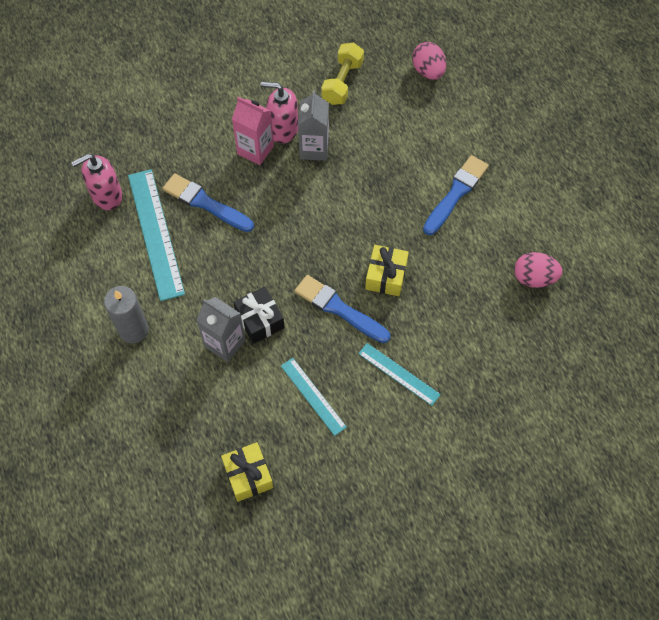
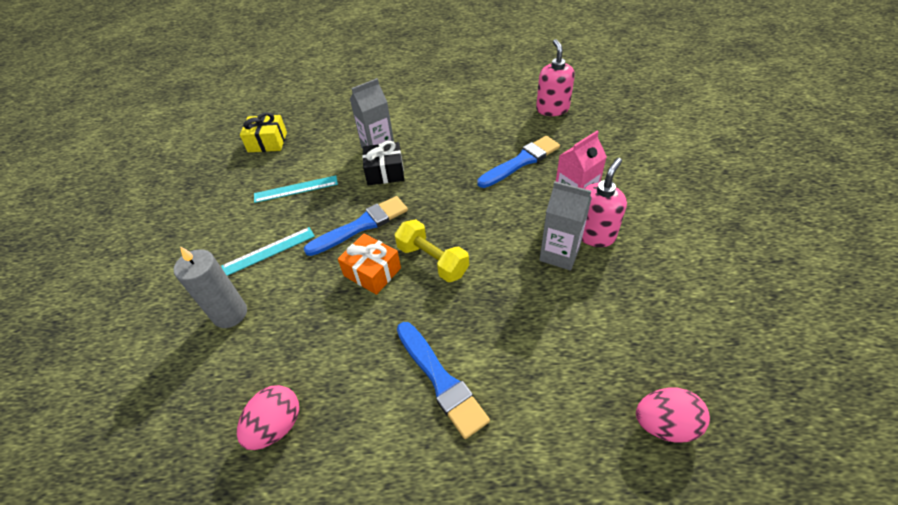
camera: 115 degrees right, 15 degrees down
grey candle [104,286,148,343] -> grey candle moved to [173,246,247,328]
turquoise ruler [128,169,185,301] -> none
yellow dumbbell [321,43,364,105] -> yellow dumbbell moved to [394,219,469,282]
yellow gift [365,245,409,296] -> orange gift [338,233,401,295]

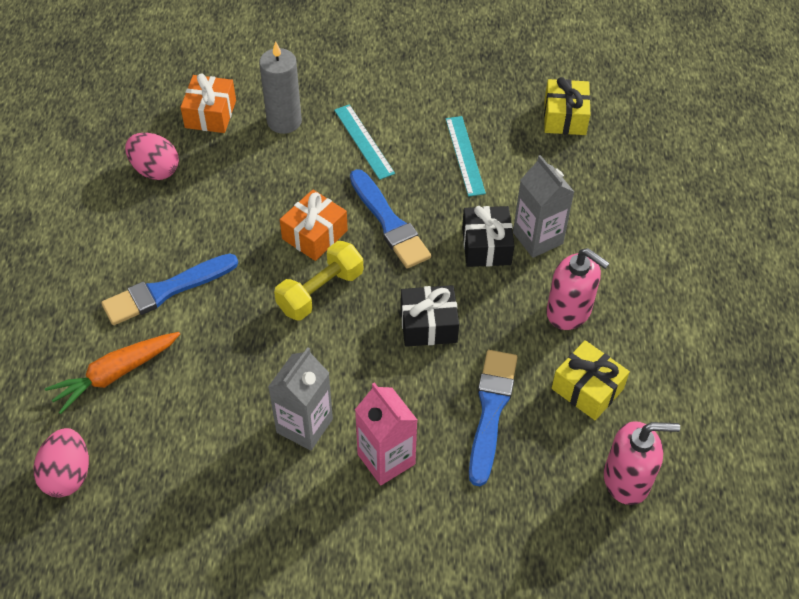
camera: 90 degrees right, 5 degrees up
blue brush [477,136,560,188] -> blue brush turned 135 degrees counterclockwise [469,350,518,486]
pink soap dispenser [582,158,627,247] -> pink soap dispenser moved to [546,248,610,330]
none -> orange carrot [45,332,180,414]
none -> orange gift [180,73,236,133]
none -> black gift [400,285,459,347]
none -> yellow gift [552,340,630,420]

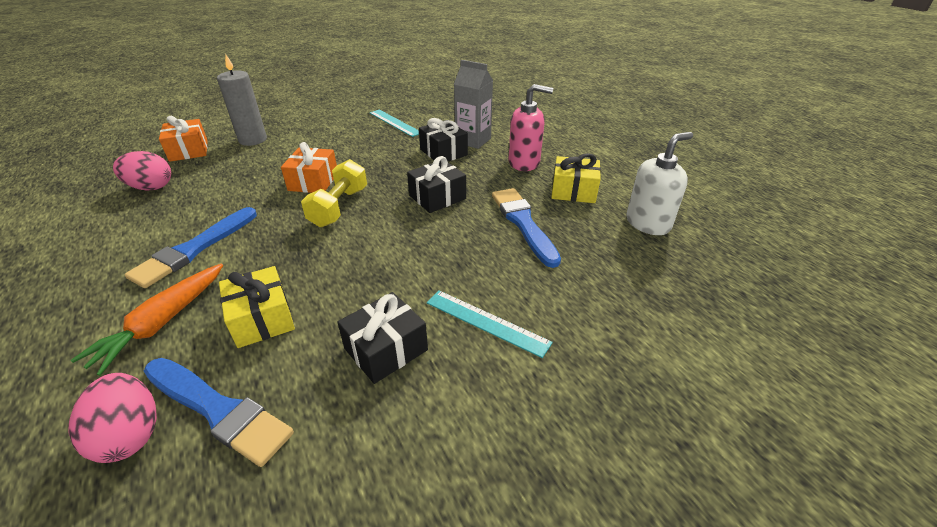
camera: 30 degrees left, 15 degrees down
grey carton [268,347,333,451] -> none
turquoise ruler [334,104,395,180] -> turquoise ruler moved to [427,290,553,358]
blue brush [350,169,431,269] -> blue brush moved to [144,358,294,467]
pink carton [355,382,417,485] -> none
yellow gift [544,77,591,135] -> yellow gift moved to [219,266,295,348]
pink soap dispenser [604,421,680,505] -> white soap dispenser [626,132,693,235]
none -> black gift [337,292,428,384]

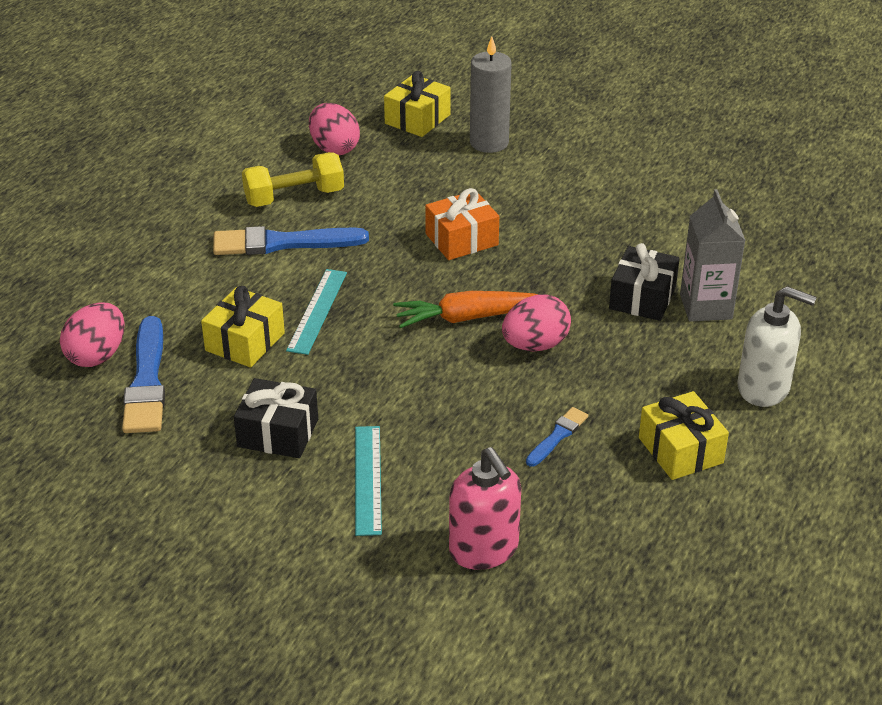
camera: 55 degrees right, 0 degrees up
orange carrot [71,264,223,376] -> orange carrot moved to [393,291,538,328]
orange gift [159,116,208,162] -> yellow gift [384,71,451,137]
yellow dumbbell [301,159,367,227] -> yellow dumbbell moved to [242,152,344,207]
turquoise ruler [370,109,419,137] -> turquoise ruler moved to [286,269,347,355]
black gift [407,156,466,213] -> pink egg [502,294,571,352]
blue brush [492,188,561,268] -> blue brush [526,407,588,467], size x0.52
pink soap dispenser [508,84,553,171] -> pink soap dispenser moved to [449,447,521,570]
white soap dispenser [626,132,693,235] -> white soap dispenser moved to [737,286,817,407]

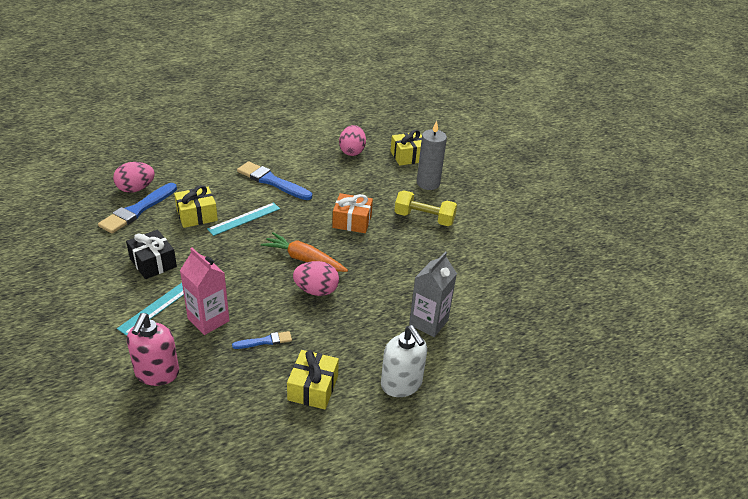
camera: 35 degrees right, 0 degrees up
yellow dumbbell [242,152,344,207] -> yellow dumbbell moved to [394,191,457,226]
black gift [609,243,680,321] -> none
none -> pink carton [180,248,230,335]

